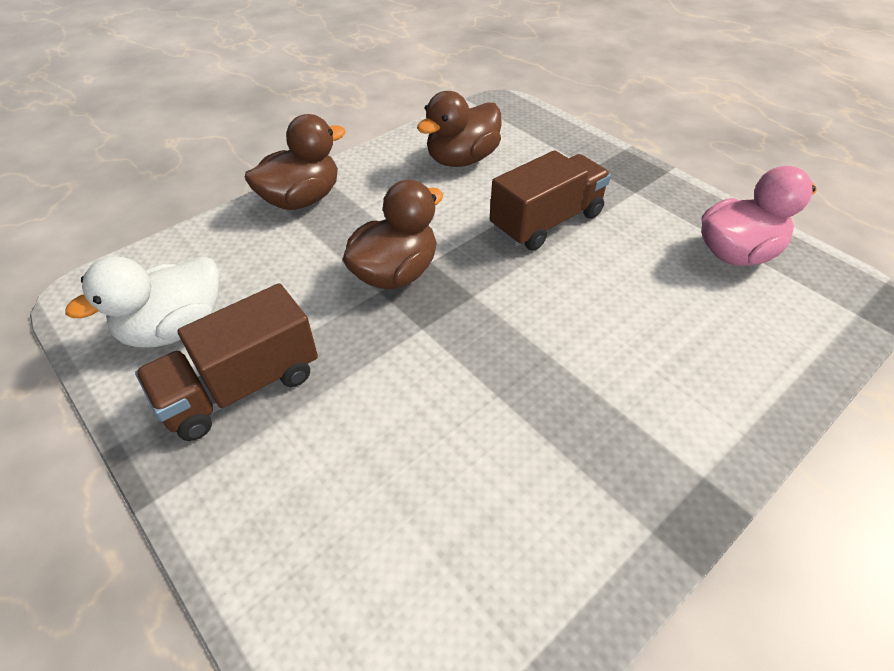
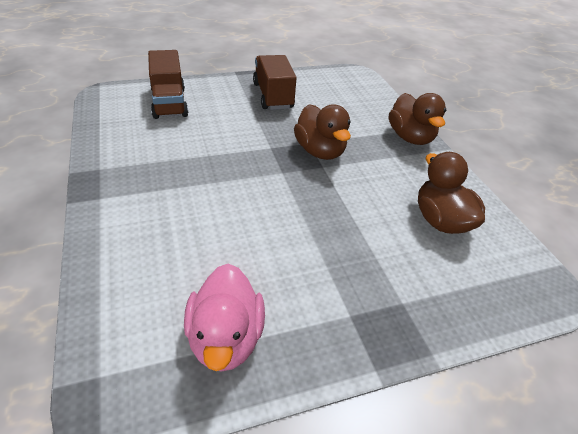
camera: 110 degrees right, 5 degrees down
white duck [65,256,219,348] -> none
brown truck [490,150,611,251] -> brown truck moved to [148,50,188,119]

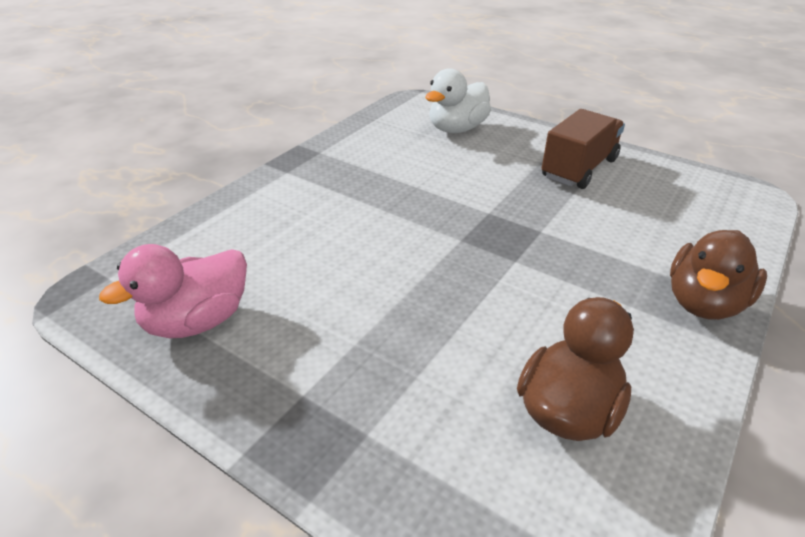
camera: 55 degrees right, 5 degrees down
brown truck [148,50,188,119] -> white duck [425,68,491,133]
brown duck [294,104,351,160] -> none

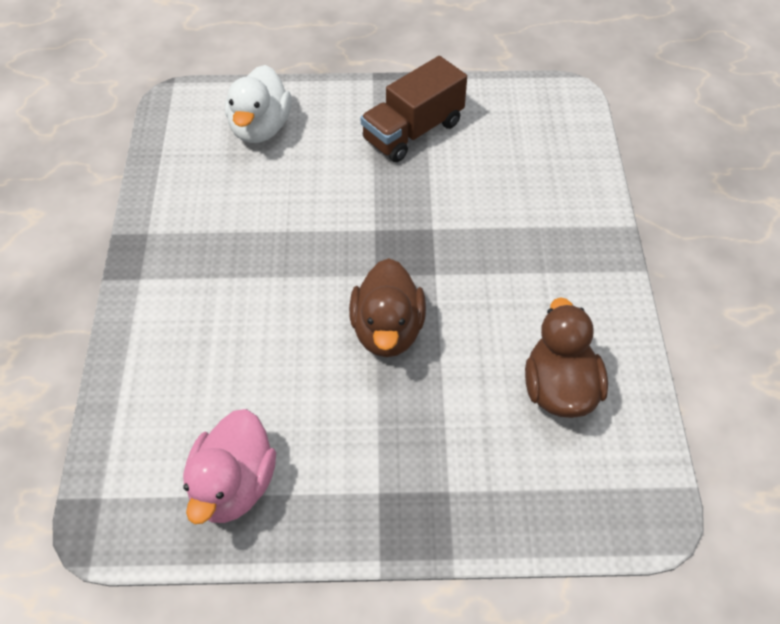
camera: 35 degrees left, 15 degrees up
brown truck [542,109,625,189] -> brown truck turned 135 degrees counterclockwise [360,56,467,162]
brown duck [670,230,767,320] -> brown duck moved to [349,258,426,357]

